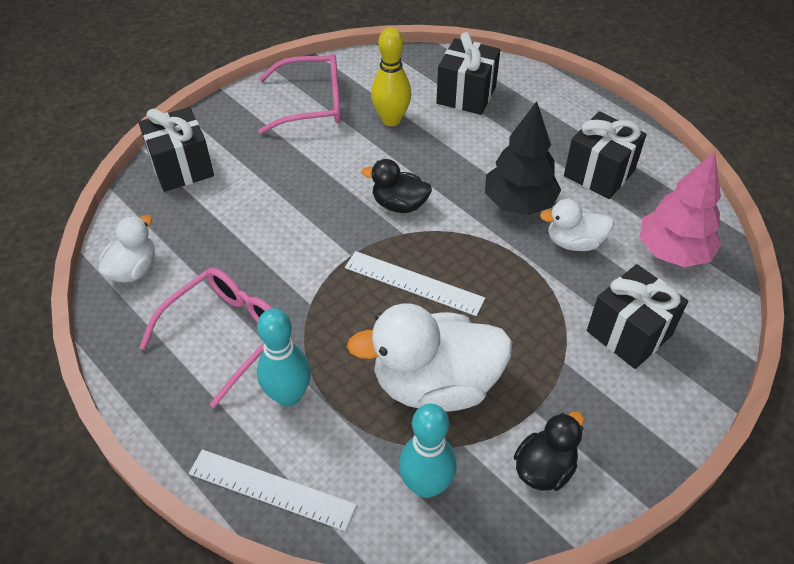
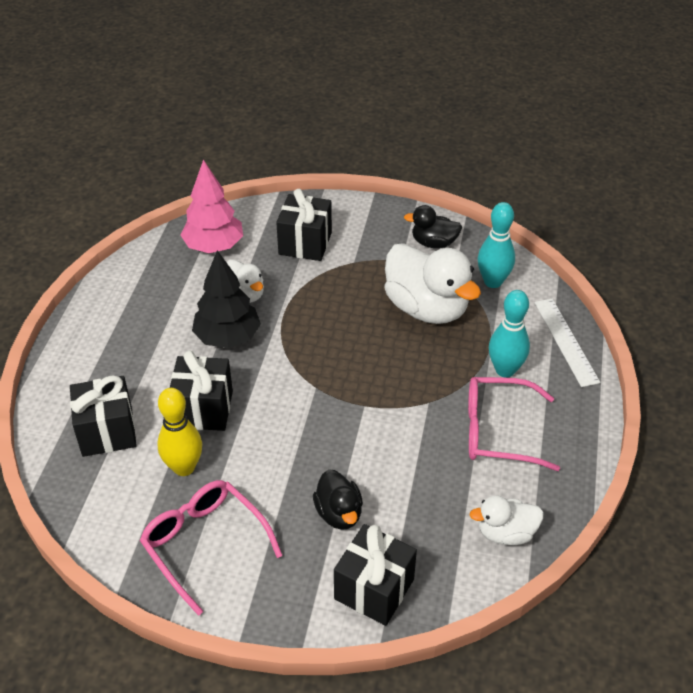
camera: 125 degrees left, 5 degrees down
white ruler [345,251,485,316] -> none
black duck [362,159,432,213] -> black duck moved to [313,469,363,530]
black gift [564,111,647,199] -> black gift moved to [170,351,233,431]

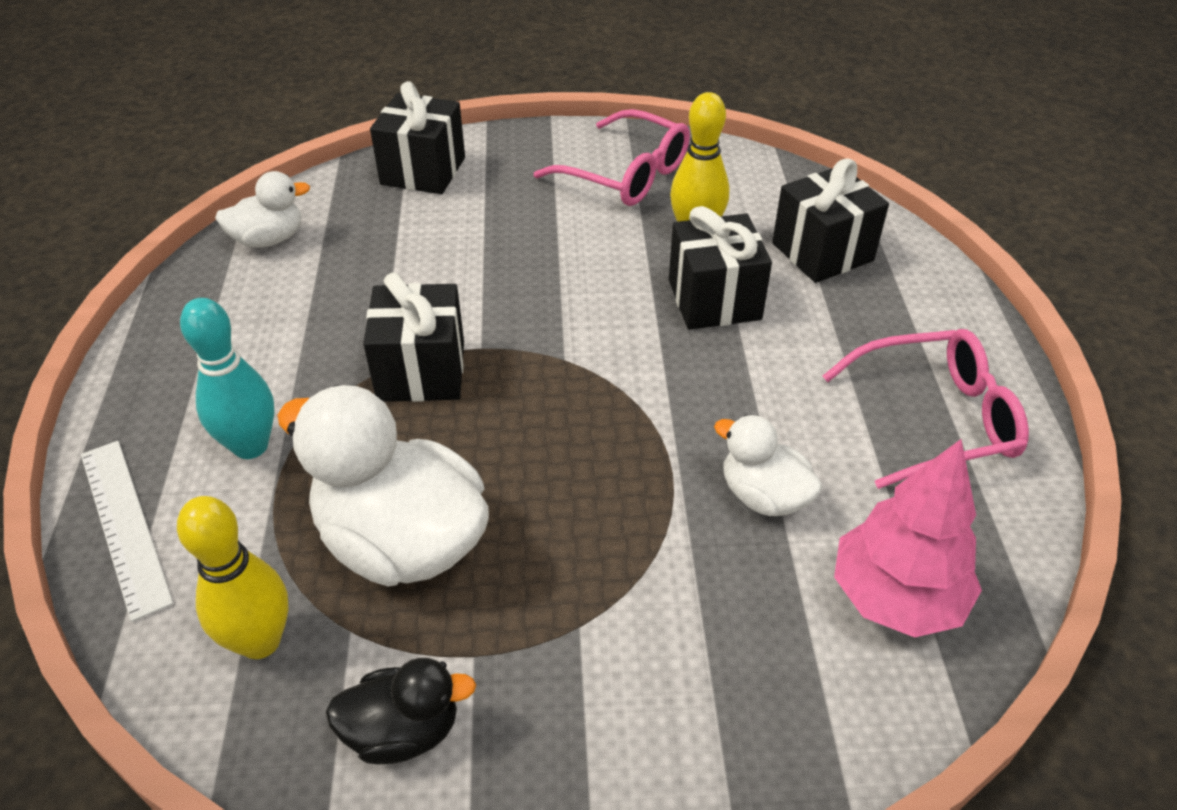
camera: 165 degrees right, 0 degrees up
black tree [192,250,261,348] -> none
black gift [276,189,332,261] -> black gift moved to [363,272,464,402]
black duck [313,469,363,530] -> none
pink glasses [468,377,560,471] -> pink glasses moved to [823,329,1029,489]
turquoise bowling pin [477,202,515,288] -> yellow bowling pin [177,496,289,659]

